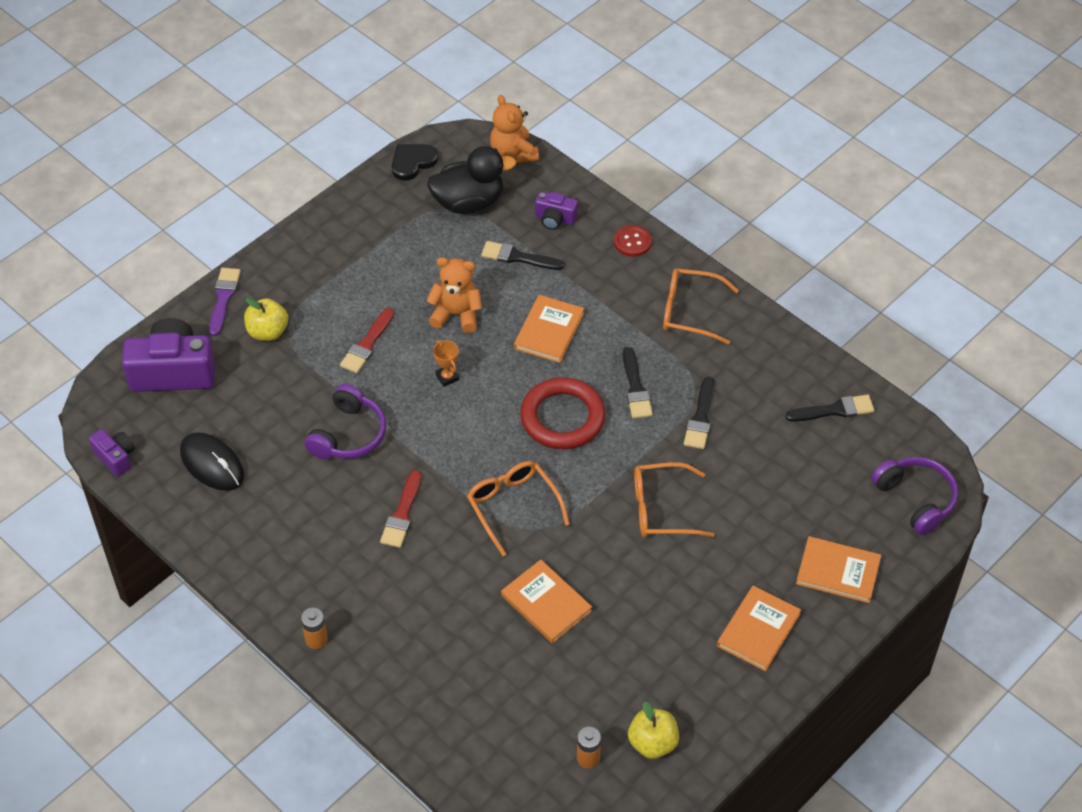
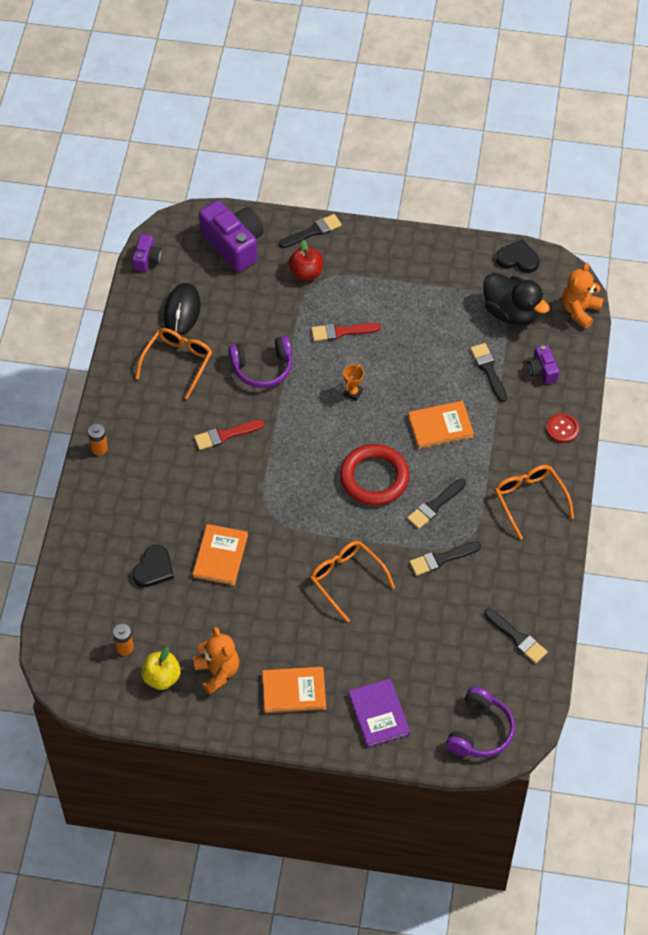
camera: 55 degrees right, 5 degrees up
purple brush [209,268,241,336] -> black brush [278,214,342,248]
yellow apple [244,297,288,341] -> red apple [288,240,323,280]
orange teddy bear [426,257,482,333] -> orange teddy bear moved to [193,627,239,695]
orange glasses [467,461,570,556] -> orange glasses moved to [135,328,212,399]
orange book [796,536,881,603] -> purple book [349,679,410,748]
none -> black heart [132,545,174,587]

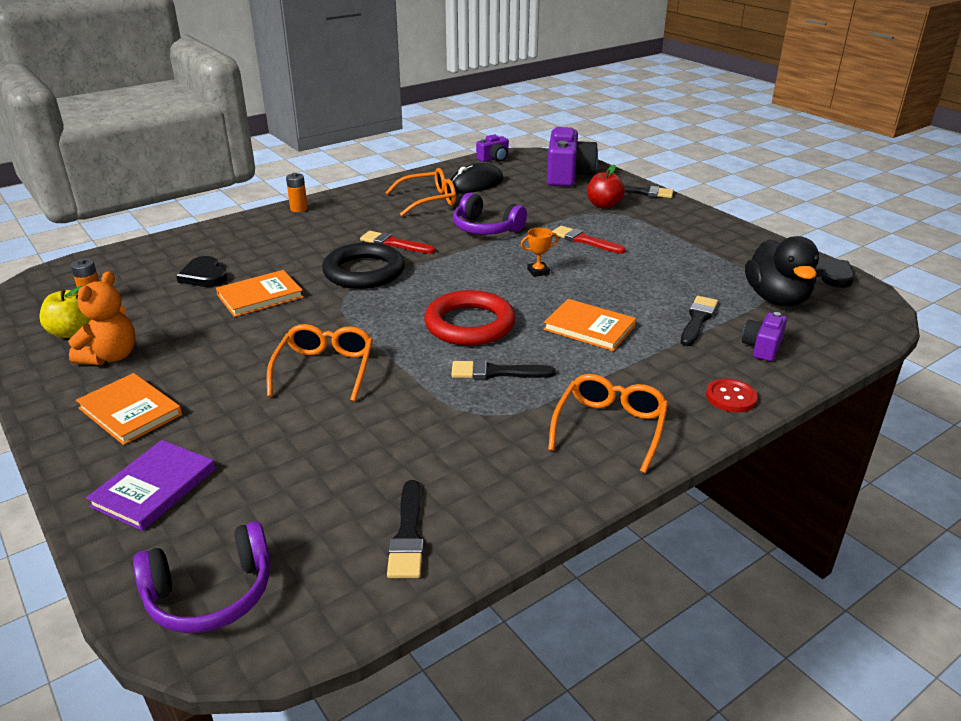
camera: 45 degrees right, 25 degrees down
black heart [132,545,174,587] -> black heart turned 75 degrees clockwise [176,256,227,287]
black brush [409,542,481,576] -> none
orange teddy bear [562,263,604,329] -> none
none -> black ring [322,242,405,289]

